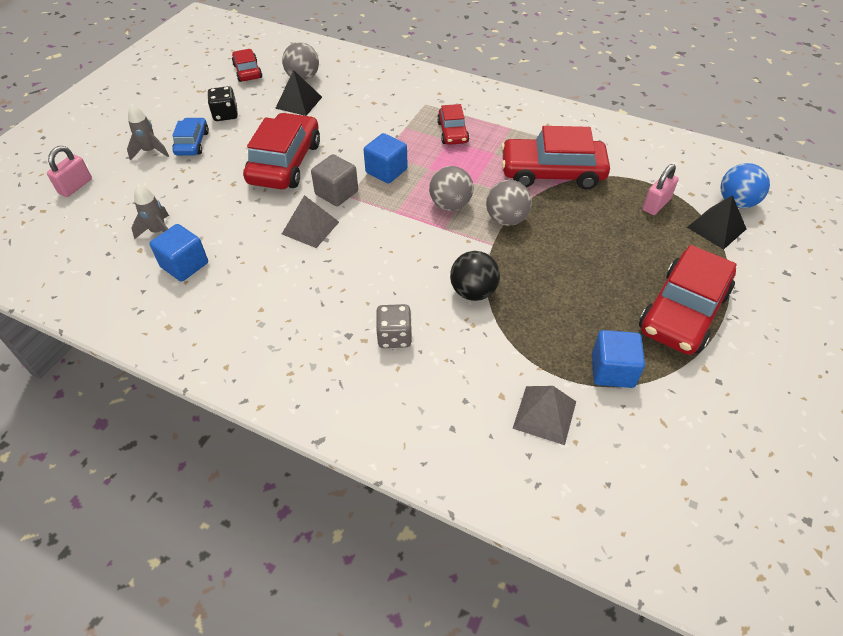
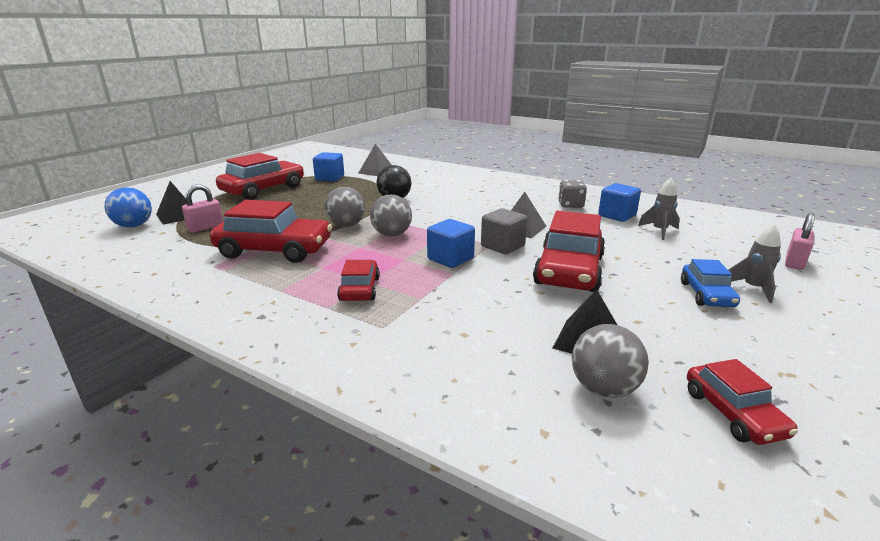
camera: 175 degrees left, 25 degrees down
black dice [207,86,238,121] -> none
grey dice [376,304,412,348] -> grey dice moved to [558,180,587,208]

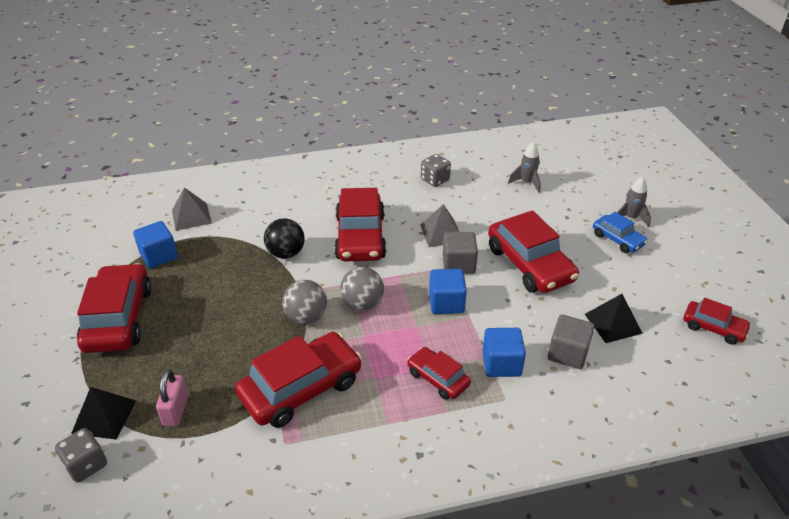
camera: 45 degrees left, 15 degrees up
blue ball [105,187,152,228] -> grey dice [55,428,107,483]
grey ball [572,324,649,398] -> none
blue cube [598,183,641,222] -> blue cube moved to [482,328,526,377]
pink padlock [785,213,815,270] -> none
none -> red car [334,188,387,261]
none -> grey cube [548,315,594,369]

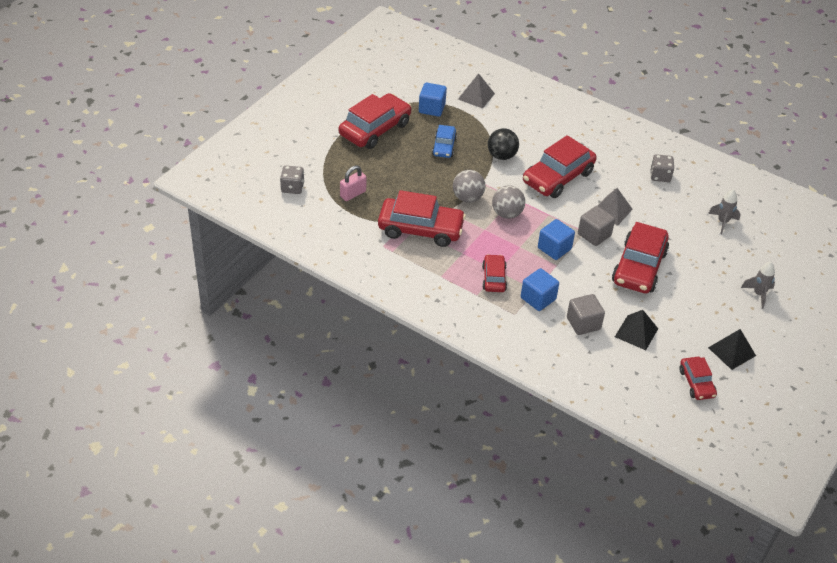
camera: 45 degrees right, 5 degrees up
black pyramid [71,387,136,440] -> black pyramid moved to [708,329,756,370]
blue car [593,212,648,253] -> blue car moved to [432,125,457,158]

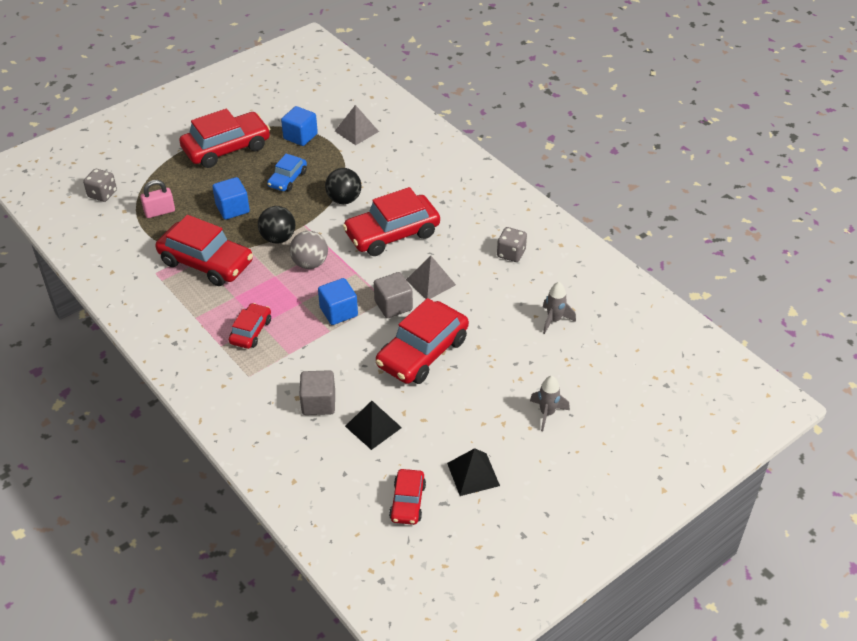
camera: 20 degrees right, 0 degrees up
grey ball [453,170,485,203] -> black ball [258,206,295,243]
blue cube [521,268,559,311] -> blue cube moved to [212,177,250,220]

